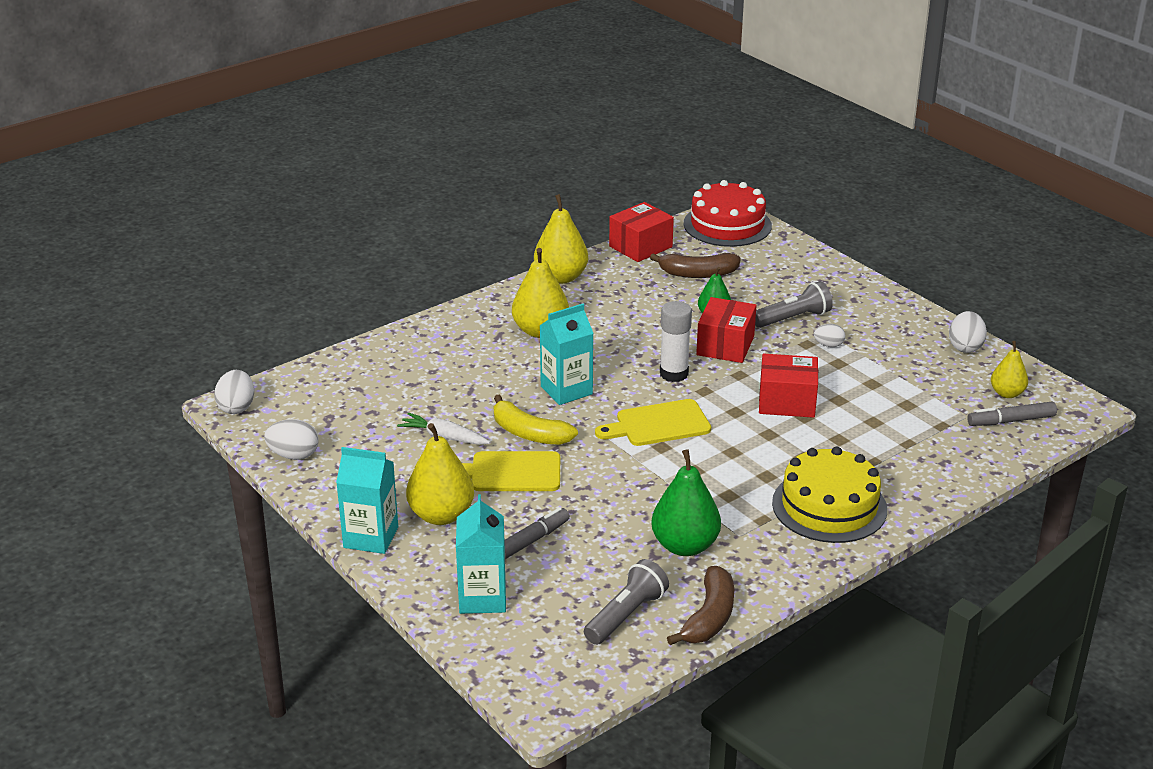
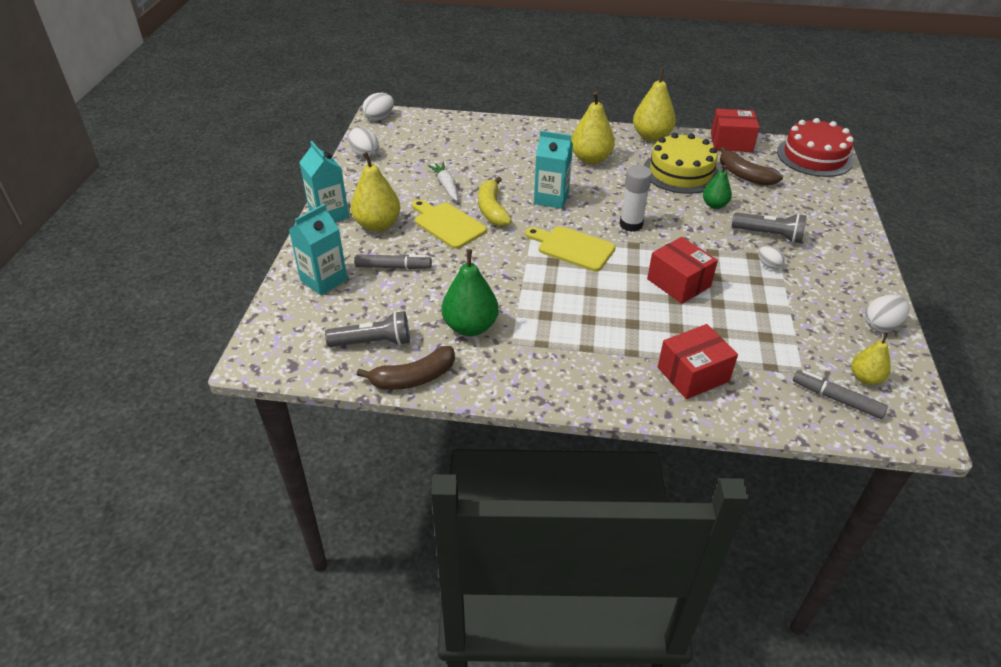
camera: 45 degrees right, 10 degrees up
red box [696,297,757,363] -> red box moved to [658,324,738,399]
yellow cake [772,446,887,543] -> yellow cake moved to [644,133,719,194]

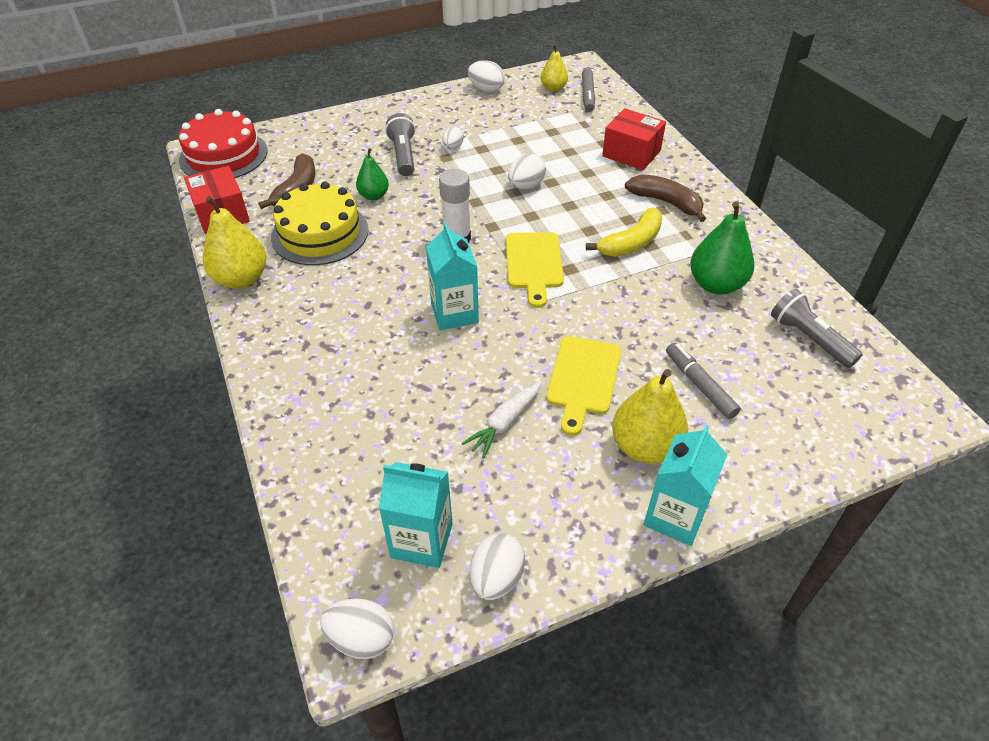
camera: 120 degrees left, 5 degrees up
turquoise carton [289,204,347,295] -> turquoise carton moved to [379,462,453,568]
brown banana [356,346,455,390] -> brown banana moved to [625,174,706,222]
yellow banana [478,177,512,226] -> yellow banana moved to [586,208,663,257]
yellow pear [571,91,615,164] -> none
red box [647,237,718,304] -> white egg [508,153,546,190]

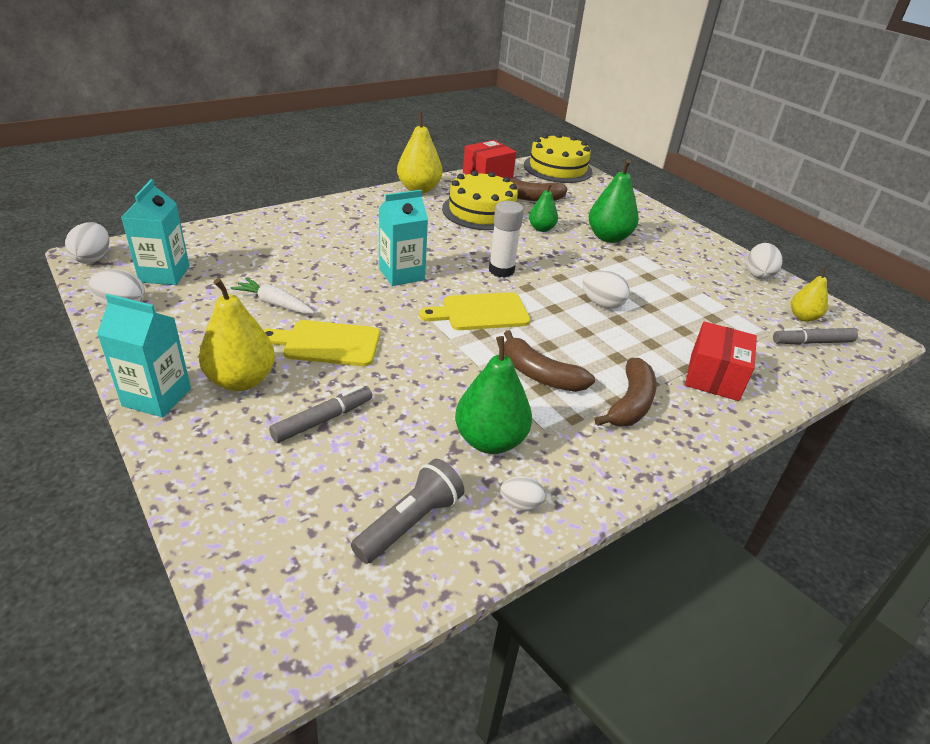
camera: 75 degrees right, 10 degrees down
red cake [179,109,268,178] -> yellow cake [524,133,593,183]
grey flashlight [385,113,415,176] -> green pear [589,159,639,243]
white egg [443,127,464,149] -> white egg moved to [501,476,545,511]
yellow banana [586,208,663,257] -> brown banana [504,330,595,392]

